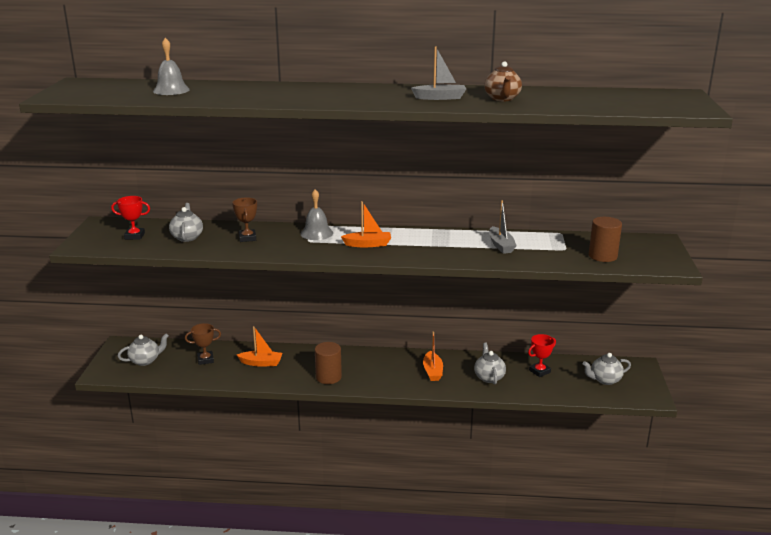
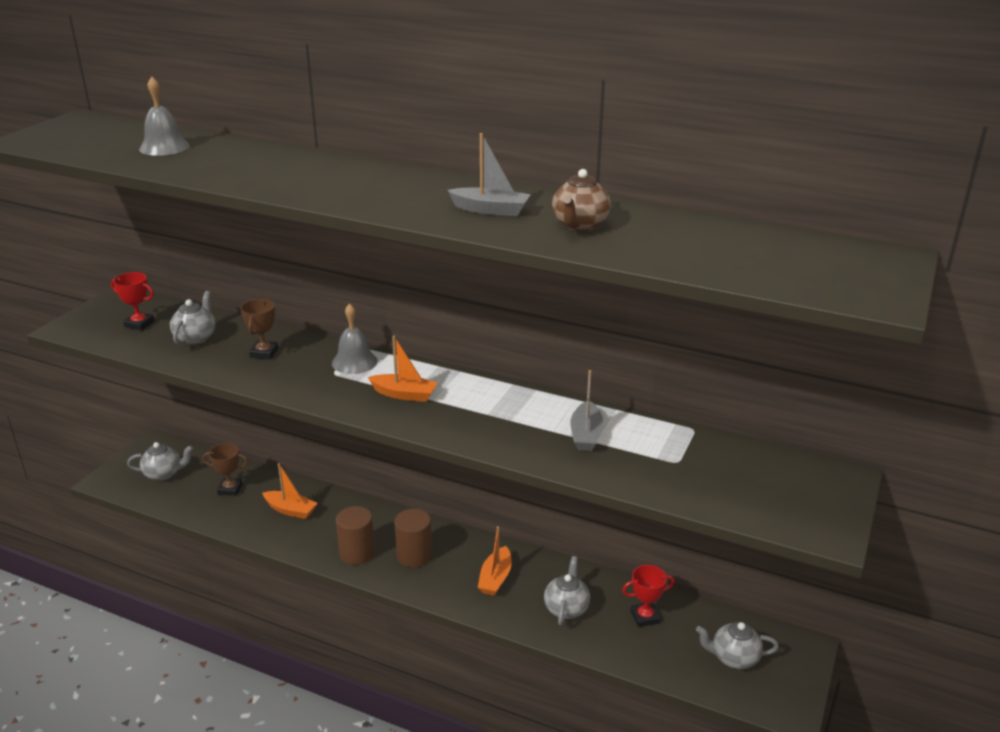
camera: 20 degrees right, 5 degrees up
brown cylinder [589,217,622,262] -> brown cylinder moved to [394,509,432,567]

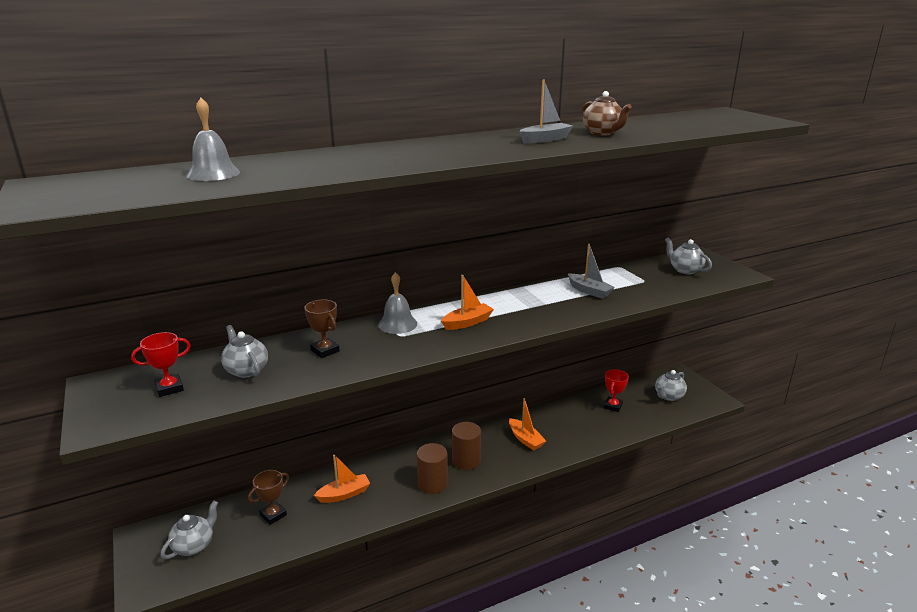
camera: 50 degrees left, 5 degrees down
grey teapot [544,556,590,625] -> grey teapot moved to [665,238,712,275]

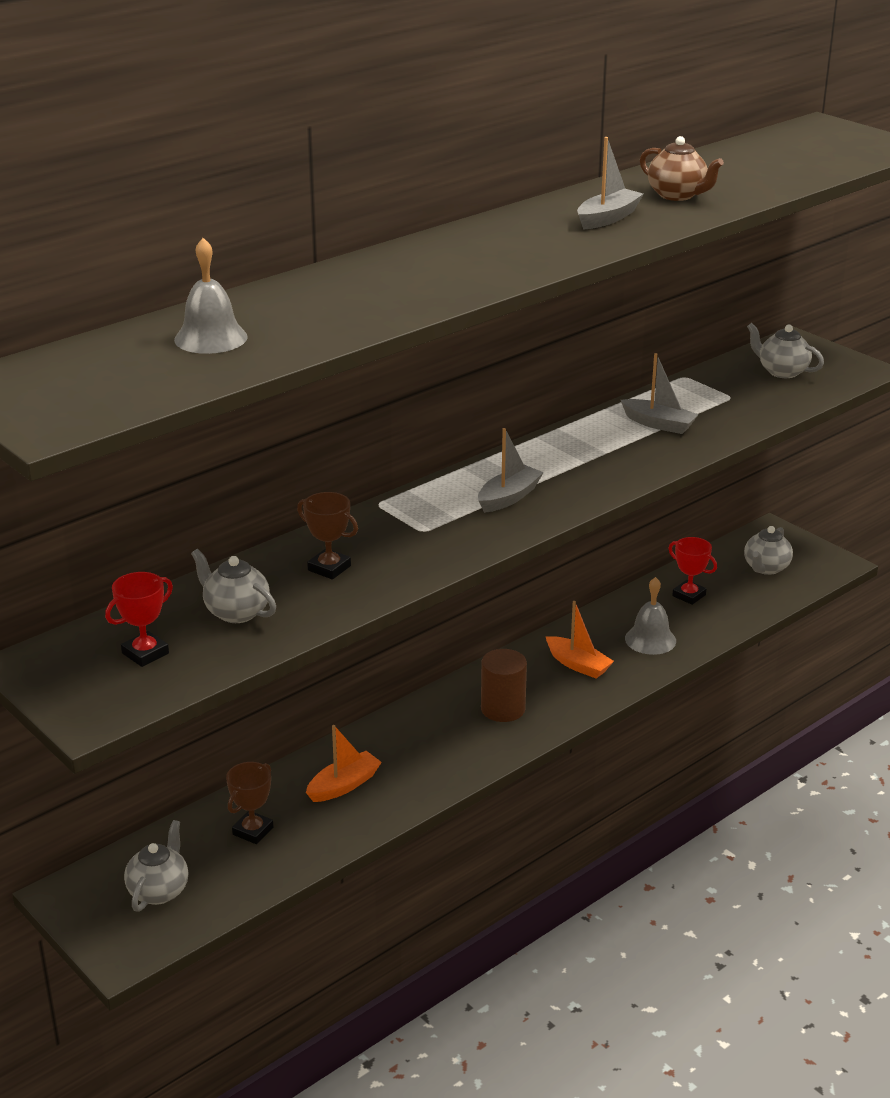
camera: 15 degrees left, 5 degrees up
grey bell [378,272,417,334] -> grey bell moved to [625,577,676,655]
brown cylinder [417,443,448,494] -> none
orange boat [441,275,494,330] -> grey boat [478,428,544,513]
red trophy [604,369,629,412] -> red trophy turned 60 degrees counterclockwise [668,537,717,605]

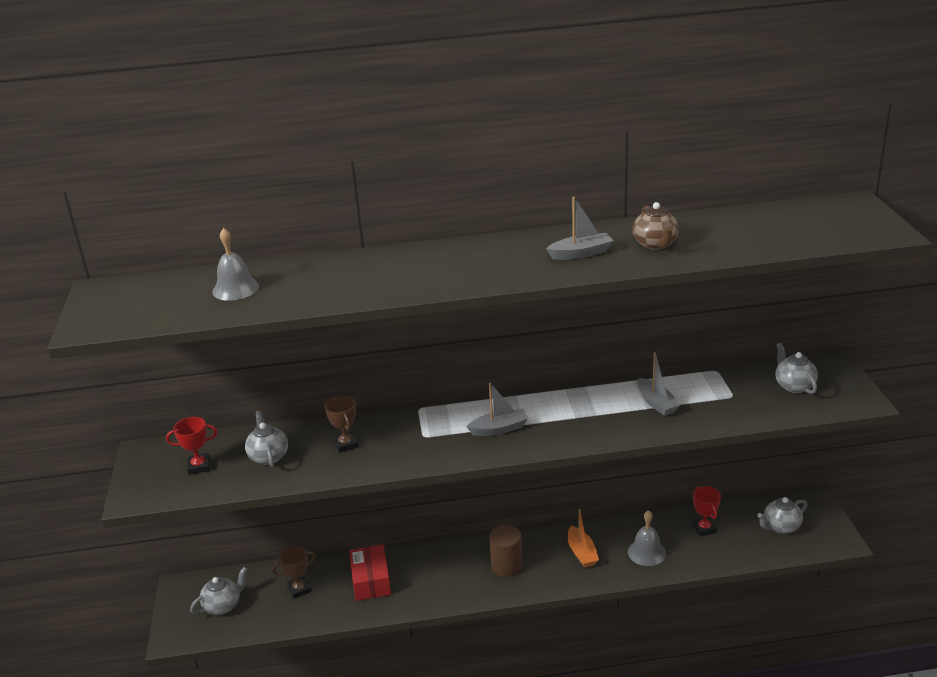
camera: 35 degrees right, 0 degrees up
orange boat [306,725,382,802] -> red box [349,544,391,601]

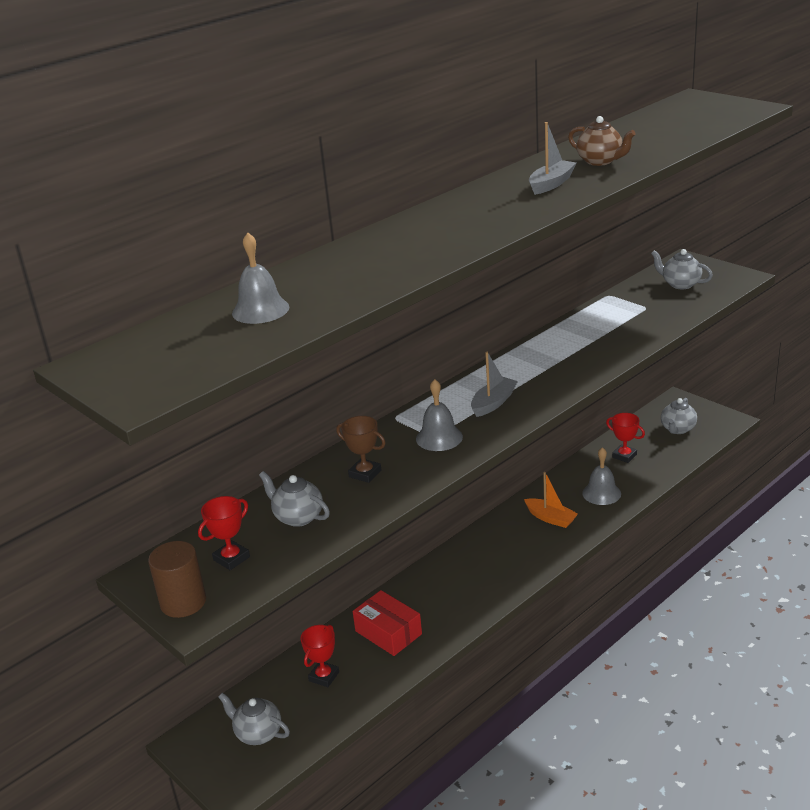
camera: 35 degrees left, 0 degrees up
grey teapot [190,567,248,615] -> grey teapot turned 75 degrees counterclockwise [218,693,290,745]
brown trophy [273,546,316,599] -> red trophy [301,625,339,687]
brown cylinder [489,525,523,577] -> brown cylinder moved to [148,541,206,618]
grey boat [638,352,680,416] -> none
none -> grey bell [416,379,463,451]

